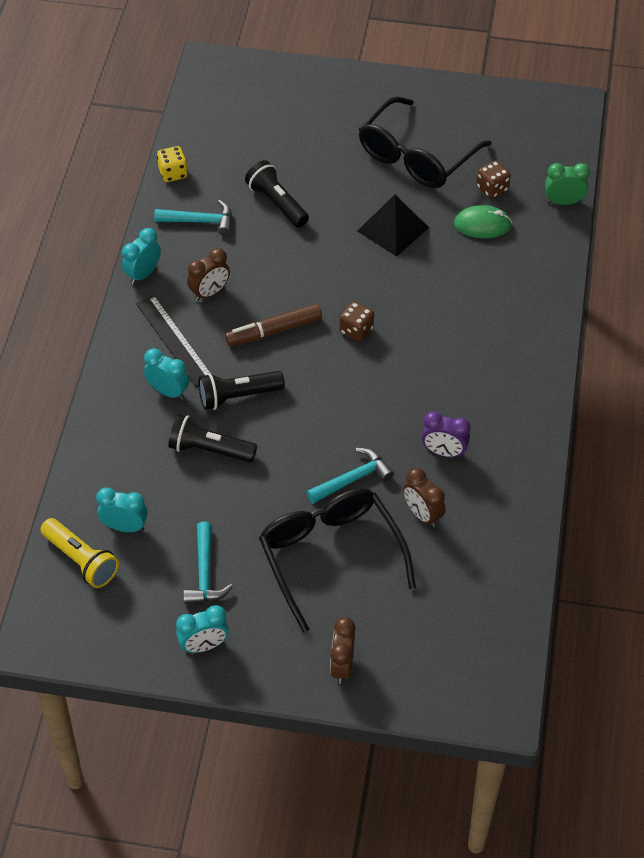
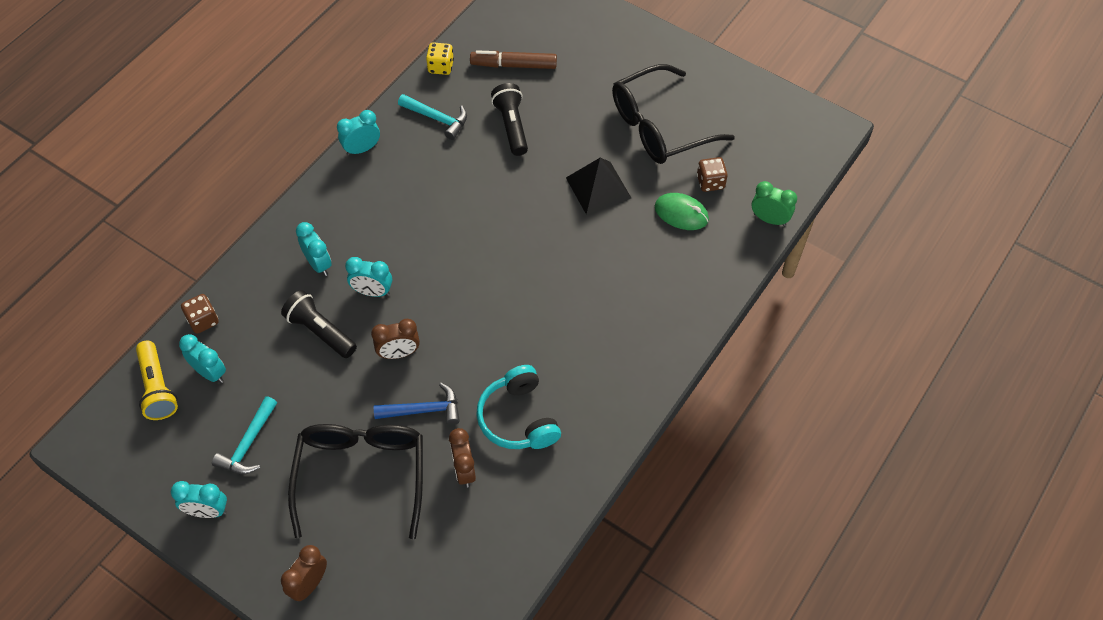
camera: 25 degrees right, 5 degrees up
black ruler [136,295,211,387] -> none
brown clock [187,248,230,301] -> brown clock moved to [371,319,420,359]
black flashlight [198,371,285,410] -> turquoise clock [345,257,392,297]
brown marker [225,303,322,347] -> brown marker moved to [470,50,557,69]
turquoise hammer [307,448,394,504] -> blue hammer [374,383,460,425]
brown dice [339,301,374,342] -> brown dice moved to [181,294,219,334]
purple clock [422,411,470,457] -> turquoise headphones [476,365,561,449]

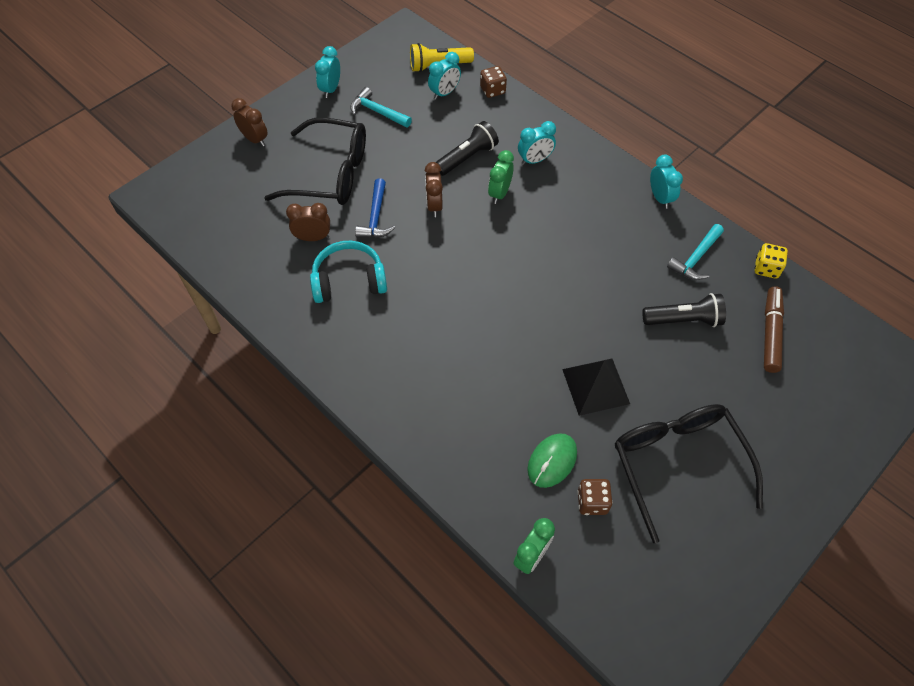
camera: 100 degrees right, 0 degrees up
turquoise clock [345,257,392,297] -> green clock [488,150,514,204]

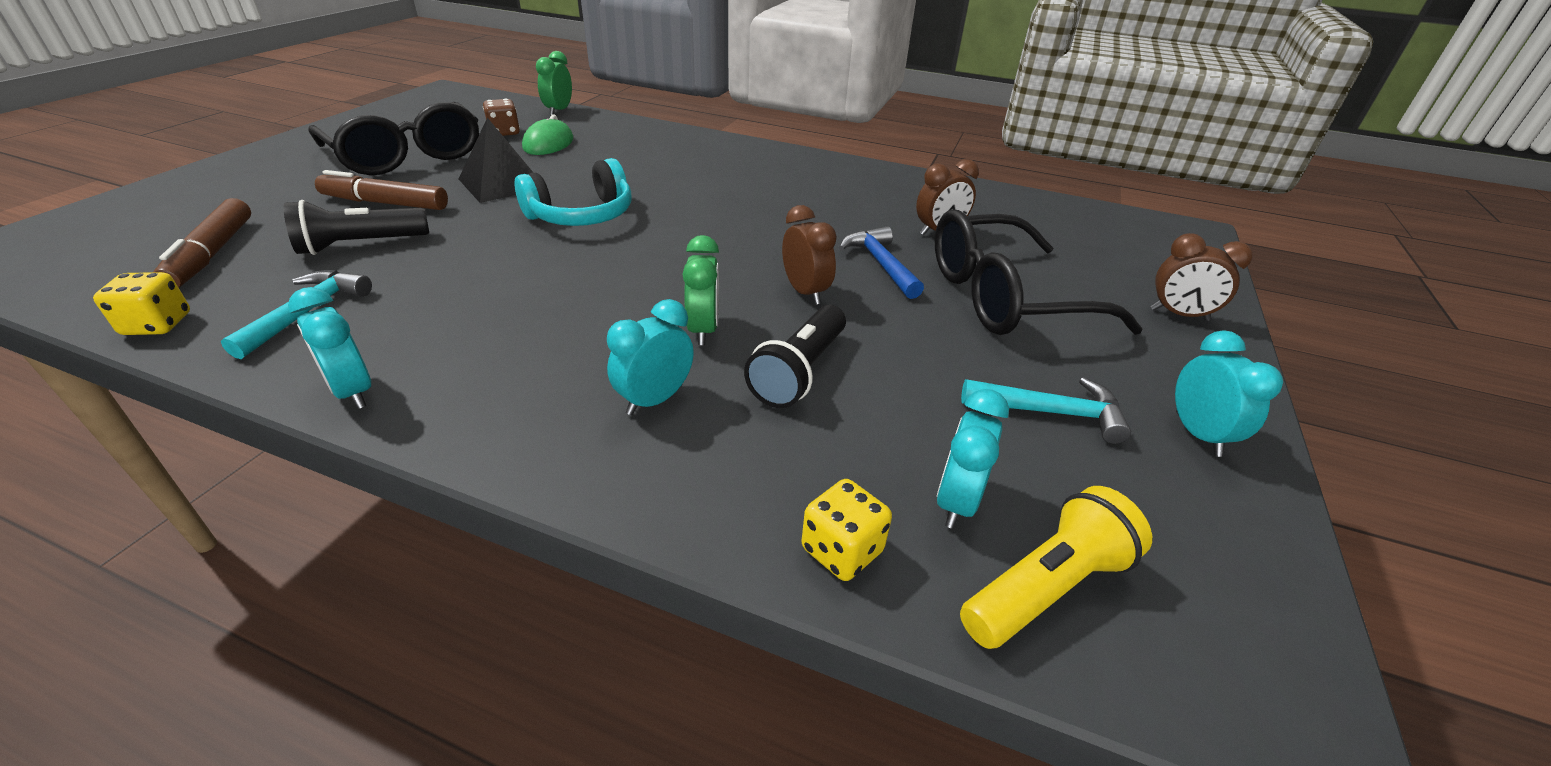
camera: 155 degrees right, 20 degrees down
turquoise headphones [310,241,387,303] -> turquoise headphones moved to [514,158,632,226]
brown dice [480,66,507,98] -> yellow dice [801,479,892,581]
none -> brown marker [315,170,448,210]

